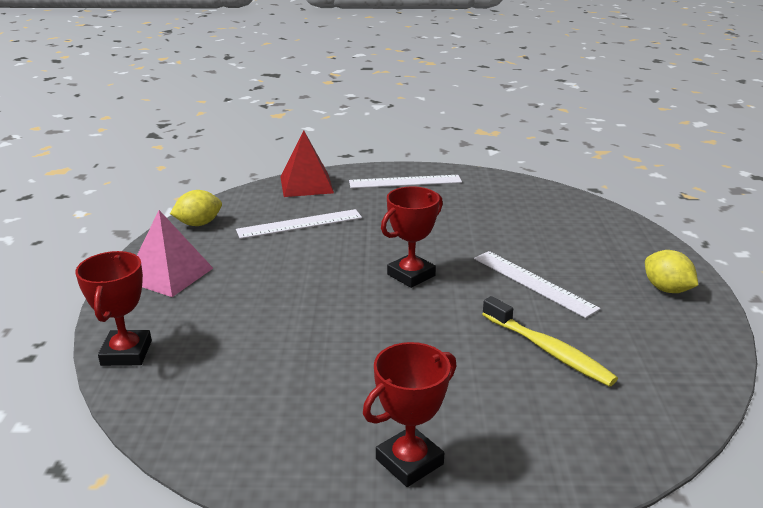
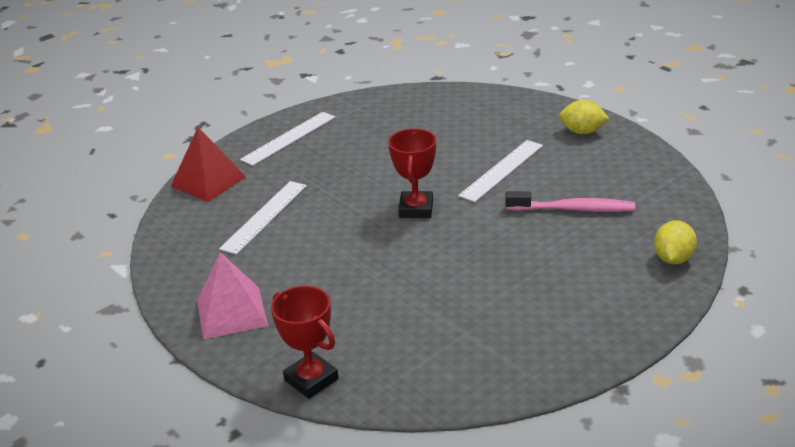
camera: 40 degrees left, 5 degrees up
yellow lemon [170,190,222,226] -> yellow lemon moved to [654,220,697,264]
red trophy [363,342,457,487] -> none
white ruler [474,251,601,318] -> white ruler turned 60 degrees counterclockwise [458,140,543,202]
yellow toothbrush [482,296,618,387] -> pink toothbrush [506,191,635,212]

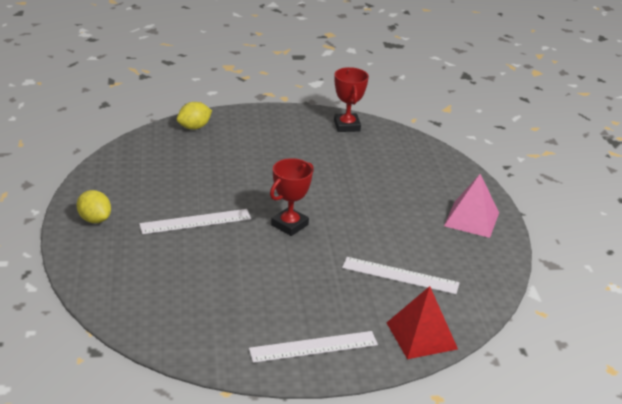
camera: 150 degrees left, 0 degrees up
white ruler [219,181,307,255] -> white ruler turned 45 degrees clockwise [342,257,460,294]
red trophy [271,286,339,399] -> red trophy moved to [334,67,369,132]
pink toothbrush [506,191,635,212] -> none

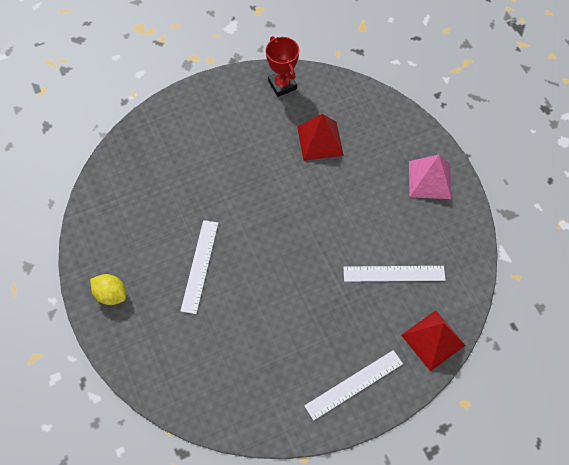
camera: 15 degrees left, 30 degrees up
white ruler [139,209,251,234] -> white ruler turned 45 degrees counterclockwise [181,220,218,314]
yellow lemon [177,102,212,130] -> none
red trophy [270,158,314,236] -> none
none -> red pyramid [297,114,344,161]

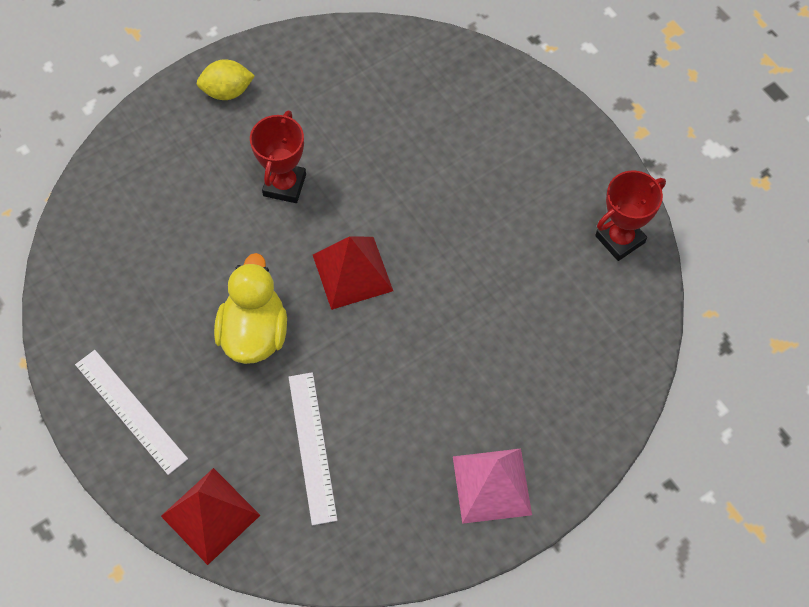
camera: 80 degrees right, 0 degrees up
yellow lemon [90,274,126,305] -> yellow lemon turned 60 degrees clockwise [197,59,255,100]
white ruler [181,220,218,314] -> red trophy [250,110,306,203]
red pyramid [297,114,344,161] -> red pyramid moved to [313,236,393,310]
none -> yellow duck [214,253,287,364]

